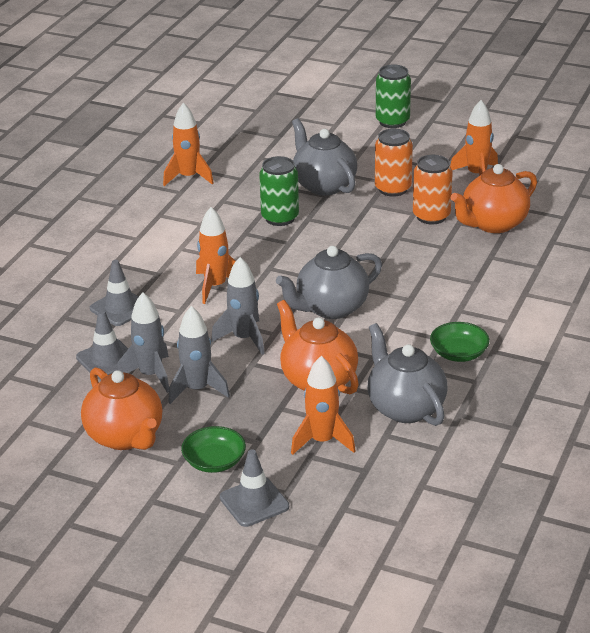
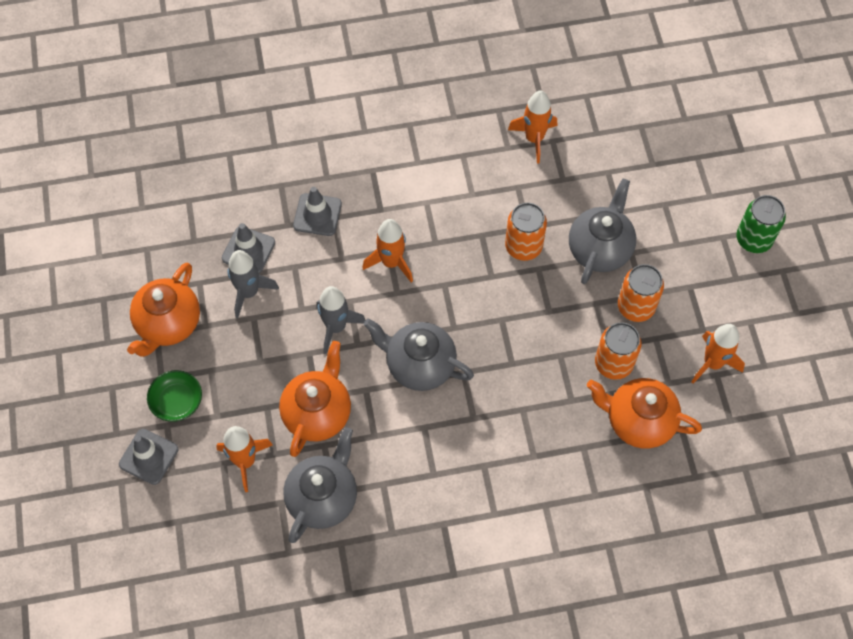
camera: 55 degrees right, 30 degrees up
grey rocket [168,306,230,404] -> none
green can [259,156,299,226] -> orange can [505,203,547,261]
green bowl [430,322,489,362] -> none

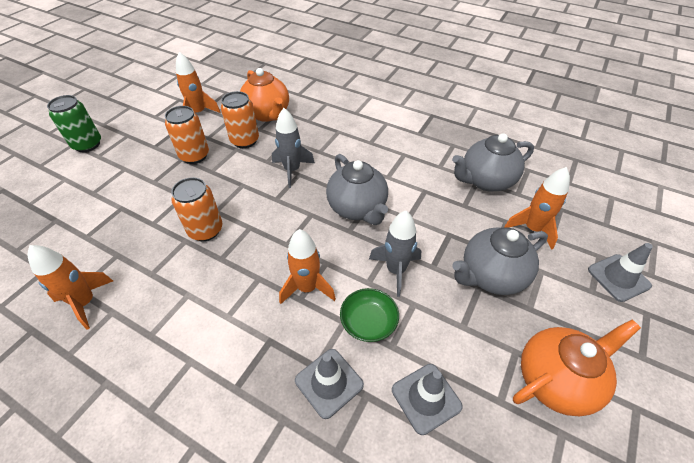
camera: 140 degrees left, 15 degrees down
green bowl [147,370,202,422] -> green bowl moved to [340,288,399,342]
grey rocket [227,250,279,318] -> grey rocket moved to [272,108,315,188]
orange teapot [279,341,351,457] -> none
grey teapot [569,178,636,284] -> grey teapot moved to [452,227,548,295]

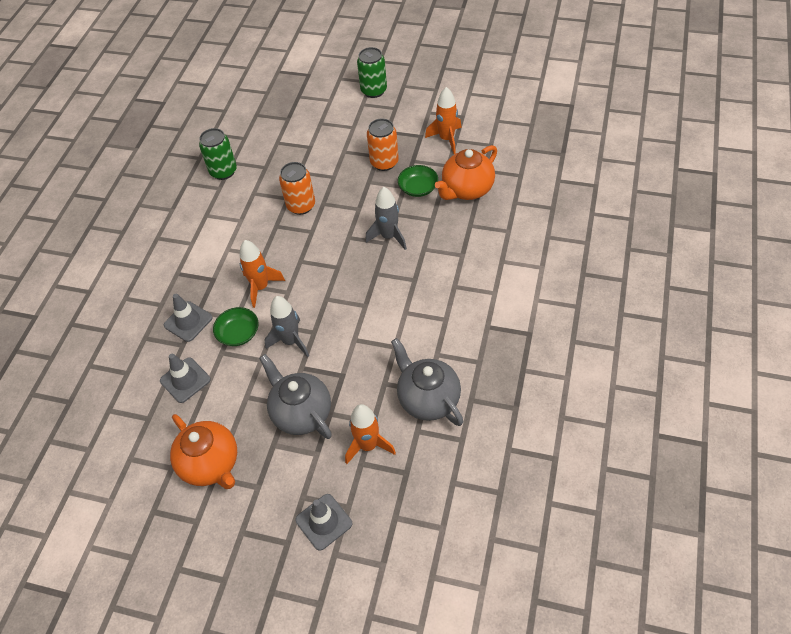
camera: 80 degrees right, 5 degrees up
orange rocket [28,245,113,330] -> green can [199,128,237,180]
orange can [221,91,259,148] -> green bowl [398,165,438,197]
grey teapot [326,154,388,225] -> none

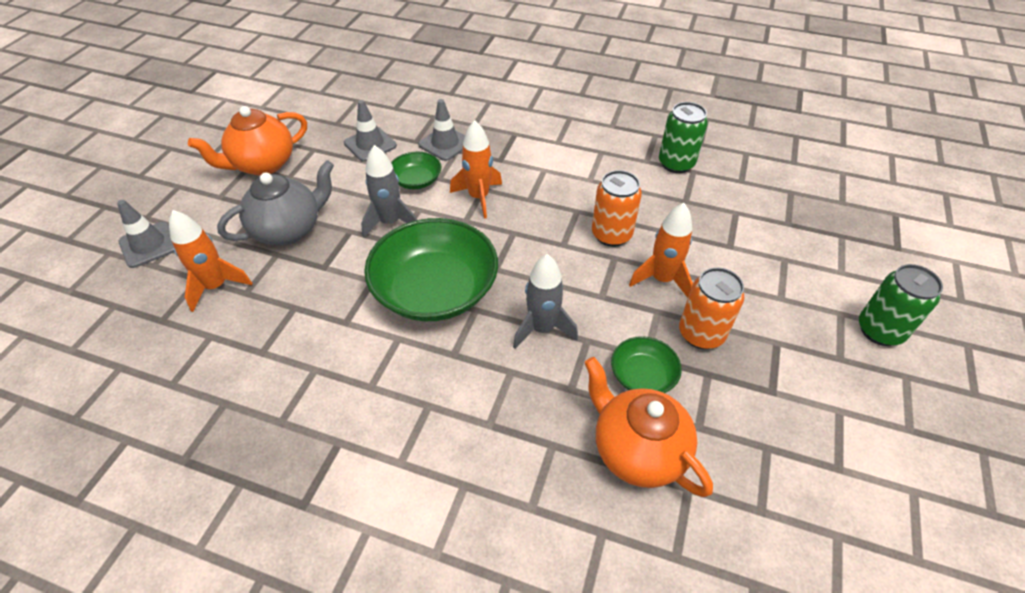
camera: 90 degrees right, 5 degrees down
grey teapot [391,338,464,426] -> none
orange rocket [425,87,462,154] -> orange rocket moved to [629,203,693,298]
none -> green bowl [364,218,498,321]

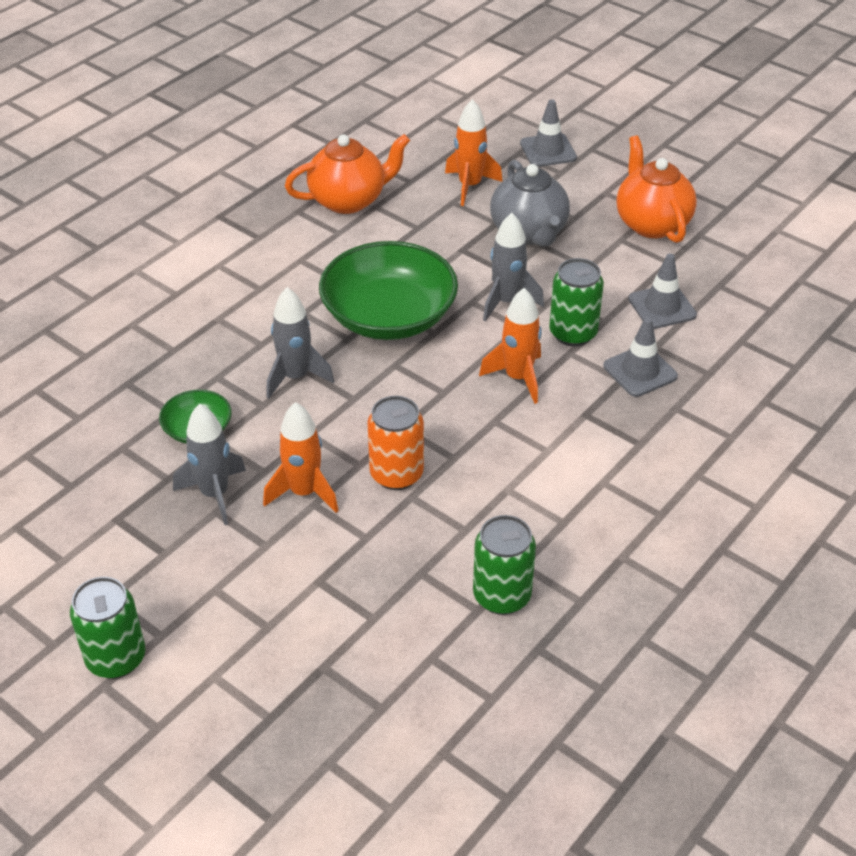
camera: 110 degrees right, 5 degrees down
green bowl [391,152,441,189] -> green can [549,258,604,346]
orange teapot [584,357,713,497] -> orange teapot moved to [285,134,410,214]
orange can [679,267,744,349] -> grey rocket [173,404,246,525]

